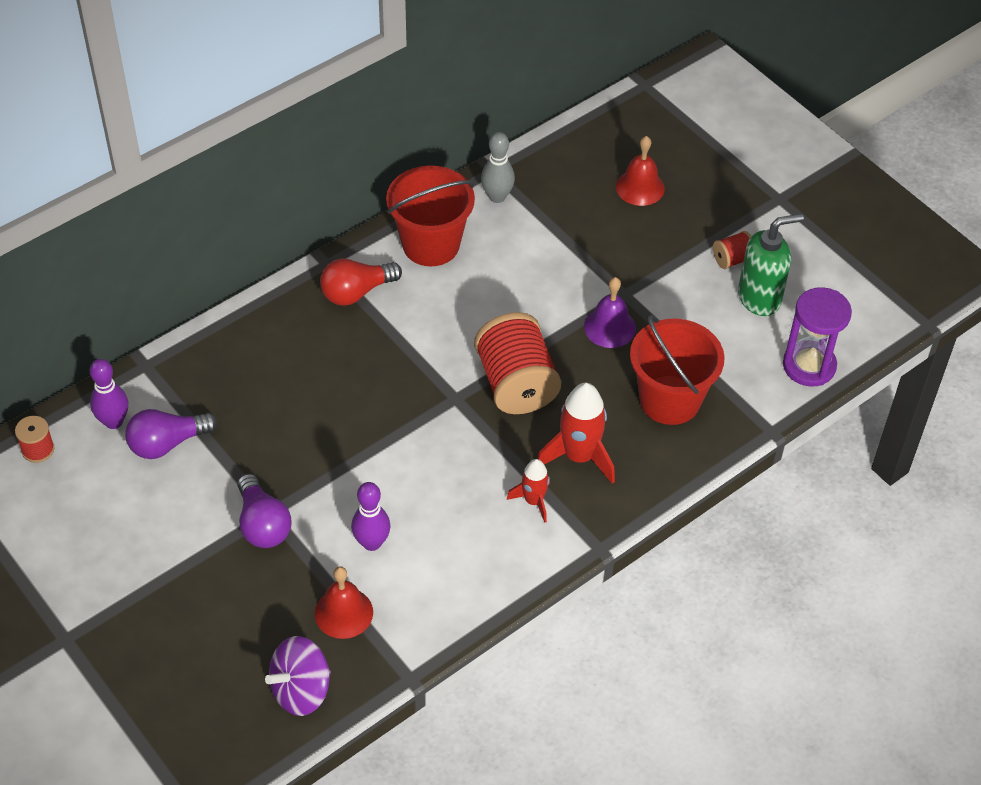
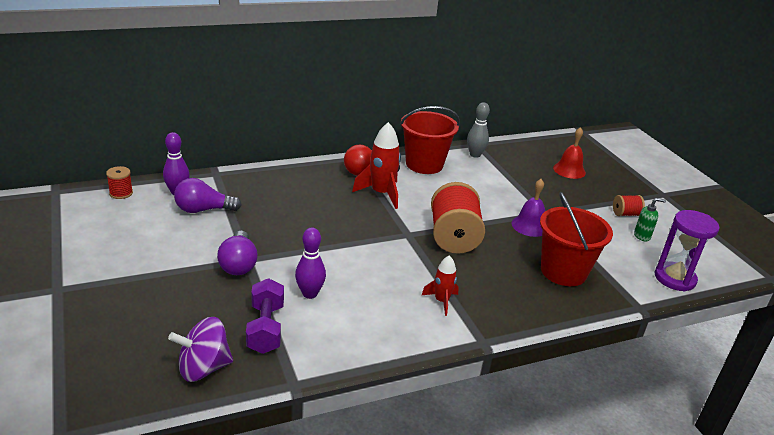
camera: 15 degrees right, 20 degrees down
red bell [315,566,373,639] -> purple dumbbell [246,278,284,354]
red rocket [537,383,615,484] -> red rocket moved to [352,122,401,209]
green soap dispenser [738,214,804,316] -> green soap dispenser [634,198,666,241], size x0.54

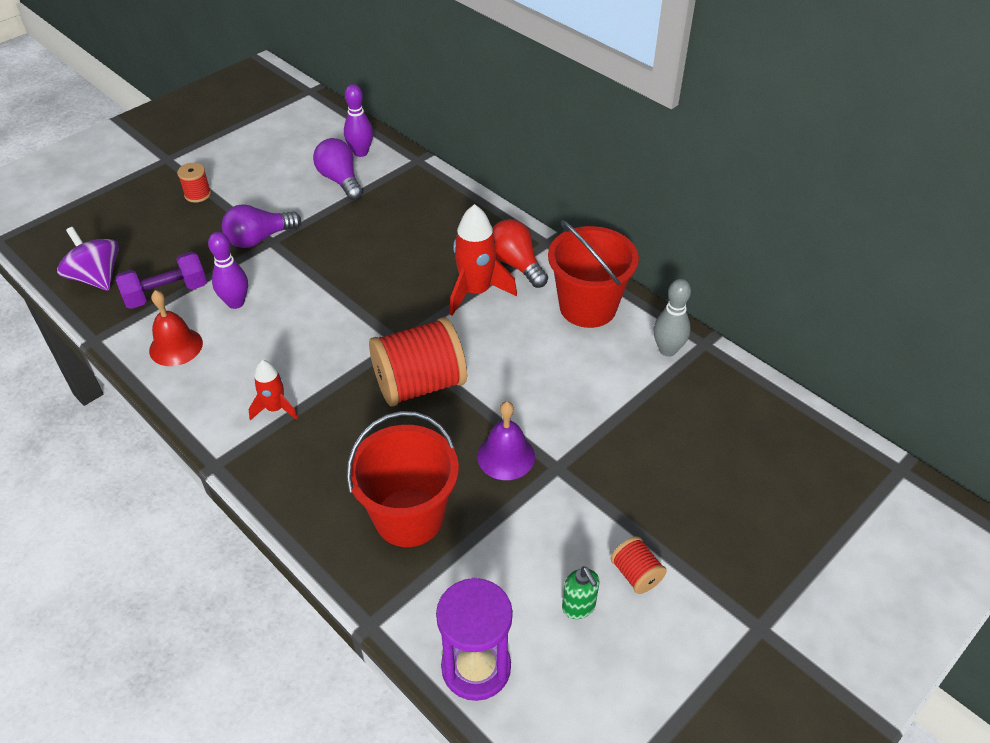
camera: 70 degrees right, 15 degrees up
red spool [106,166,133,199] -> red spool moved to [177,163,211,203]
red bell [553,127,586,179] -> red bell moved to [149,290,203,366]

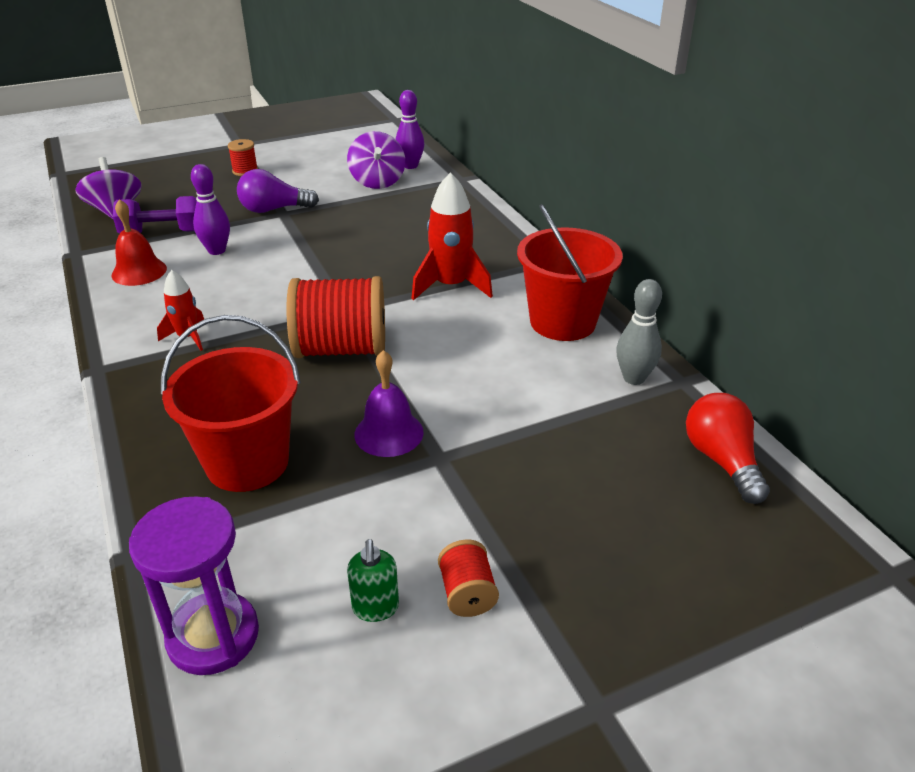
camera: 20 degrees right, 10 degrees down
purple light bulb [313,138,363,200] -> purple spinning top [347,131,405,189]
red light bulb [493,219,548,288] -> red light bulb moved to [686,393,770,504]

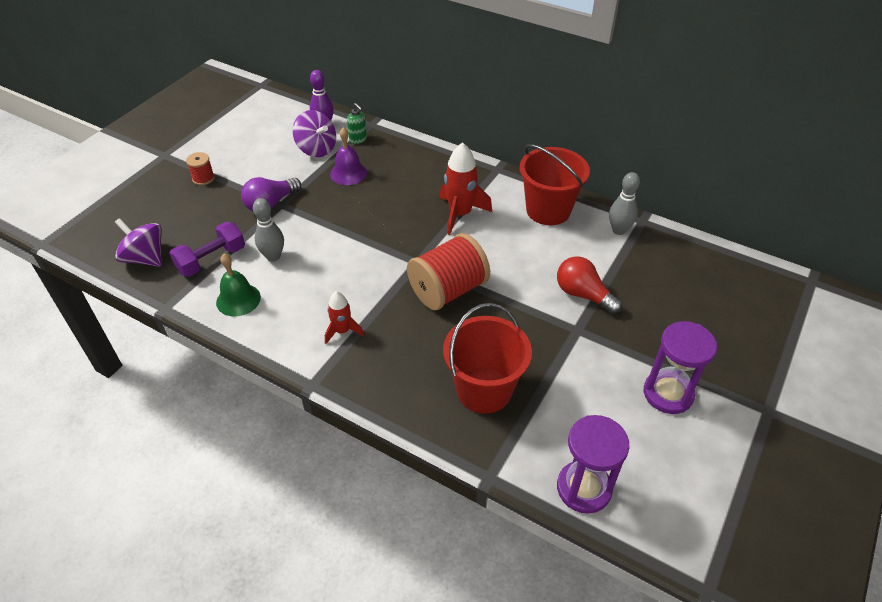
camera: 35 degrees left, 10 degrees up
red bell [112,199,167,286] -> green bell [216,254,261,316]
purple bowling pin [191,164,230,255] -> grey bowling pin [253,198,284,262]
green soap dispenser [347,539,399,622] -> green soap dispenser moved to [347,103,367,144]
purple bell [355,350,424,457] -> purple bell moved to [330,127,367,185]
red spool [438,539,499,617] -> purple hourglass [644,321,717,414]
red light bulb [686,393,770,504] -> red light bulb moved to [557,256,622,314]

